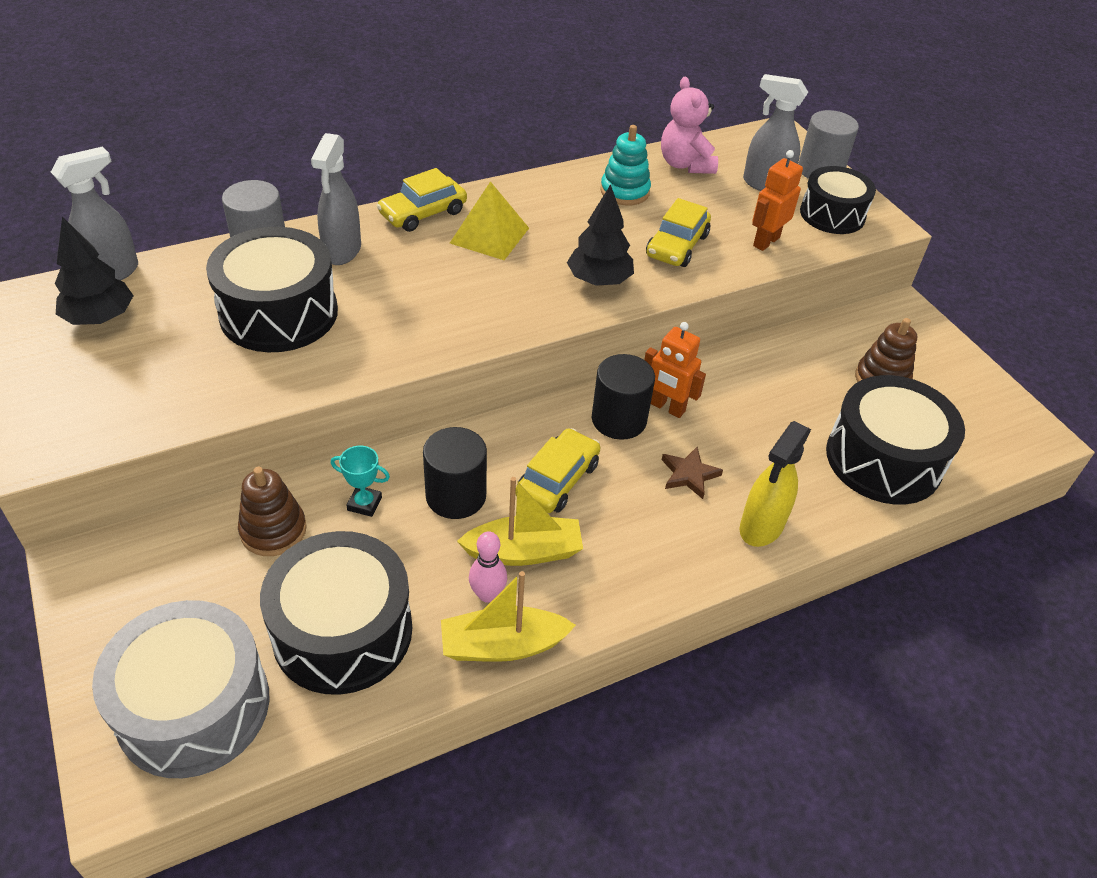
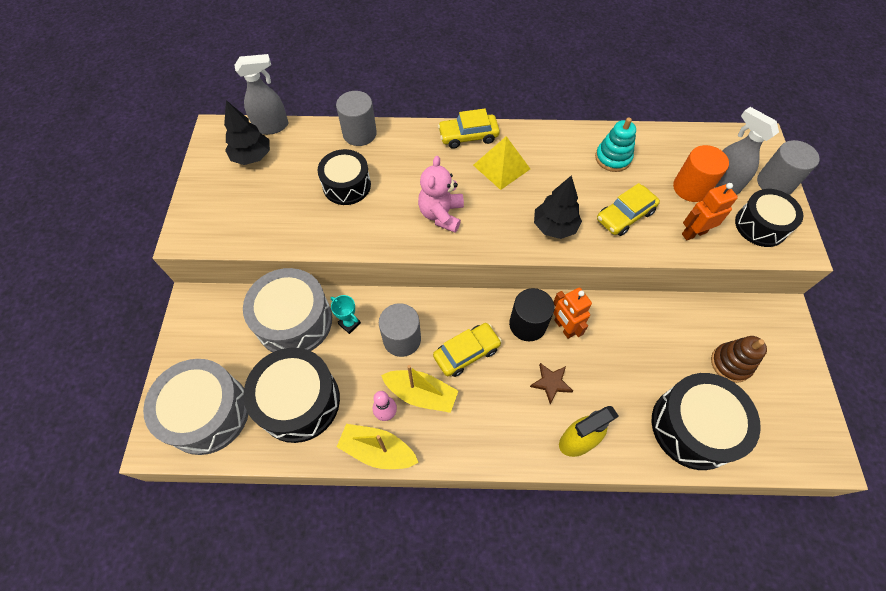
camera: 30 degrees right, 15 degrees up
black drum [206,227,338,352] -> black drum [318,149,371,205], size x0.66
brown stacking toy [238,467,307,556] -> grey drum [243,268,332,352]
grey spray bottle [311,133,361,265] -> none
black cylinder [423,427,487,519] -> grey cylinder [379,303,421,357]
pink teddy bear [661,77,718,174] -> pink teddy bear moved to [418,156,464,233]
none -> orange cylinder [673,145,729,202]

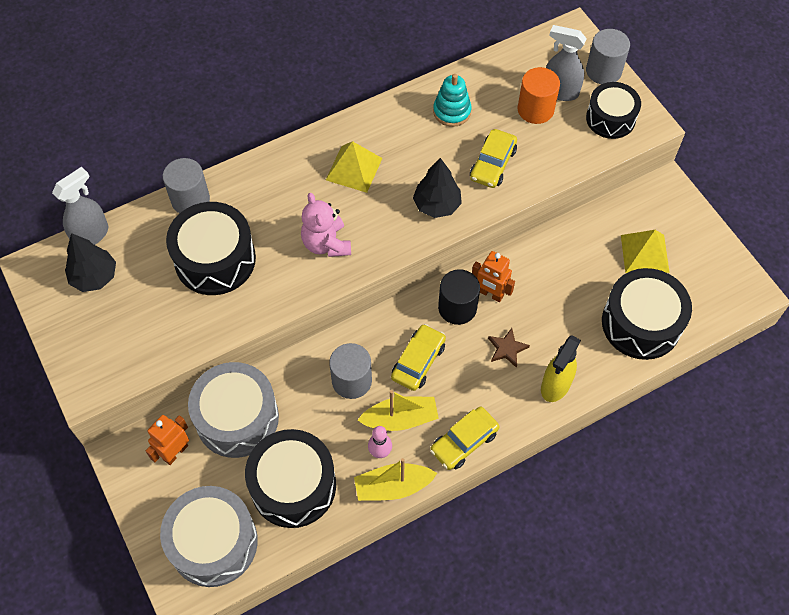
camera: 30 degrees left, 0 degrees up
black drum [318,149,371,205] -> black drum [166,202,256,295], size x1.52
turquoise trophy [331,295,361,334] -> none
yellow car [438,109,500,149] -> yellow car moved to [430,407,500,470]
orange robot [682,183,738,240] -> orange robot moved to [146,415,189,465]
brown stacking toy [711,336,767,383] -> yellow pyramid [621,230,670,273]

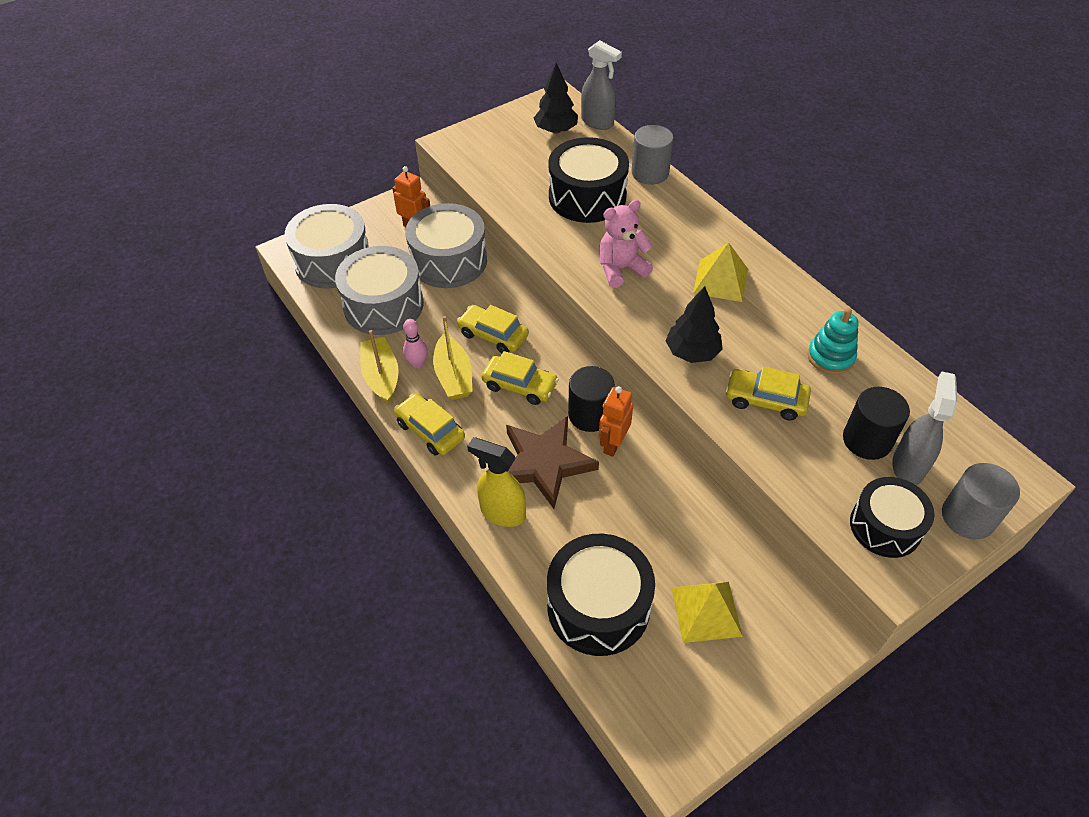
camera: 85 degrees right, 10 degrees down
black drum [245,429,336,528] -> grey drum [335,246,424,335]
grey cylinder [329,343,372,399] -> yellow car [457,305,529,353]
brown star [488,328,530,368] -> brown star [506,416,599,509], size x2.13
orange cylinder [518,67,560,124] -> black cylinder [843,387,910,460]

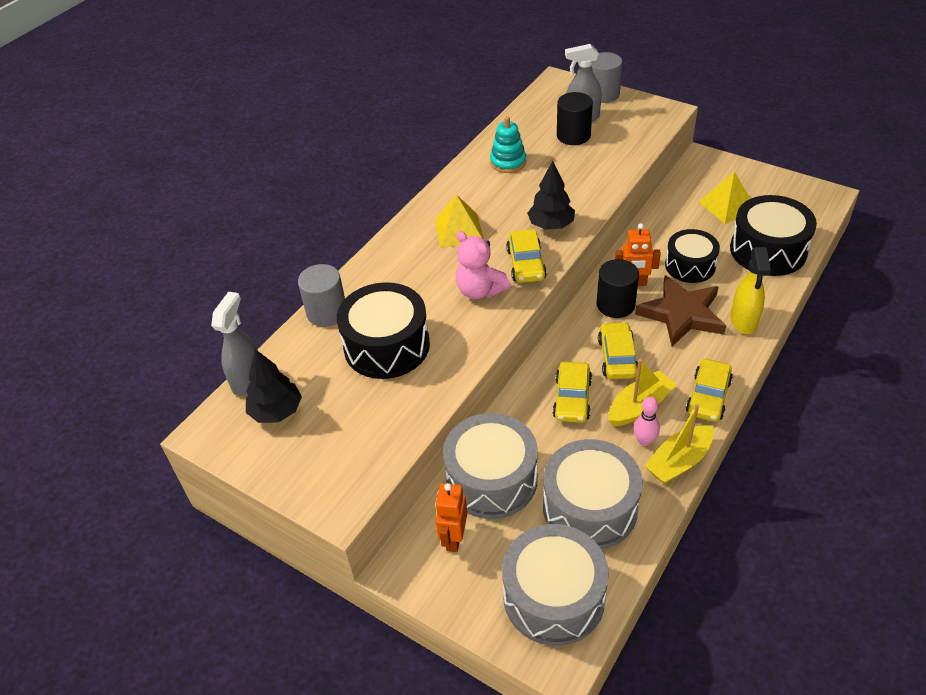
camera: 110 degrees left, 5 degrees down
yellow car [725,367,811,421] -> yellow car moved to [506,229,547,283]
black drum [850,477,935,558] -> black drum moved to [665,229,720,283]

